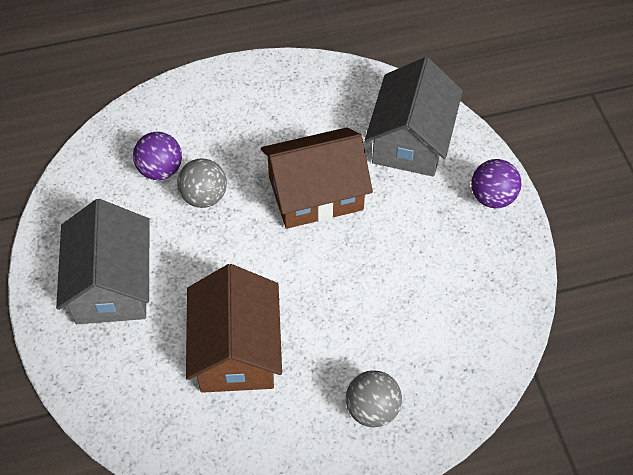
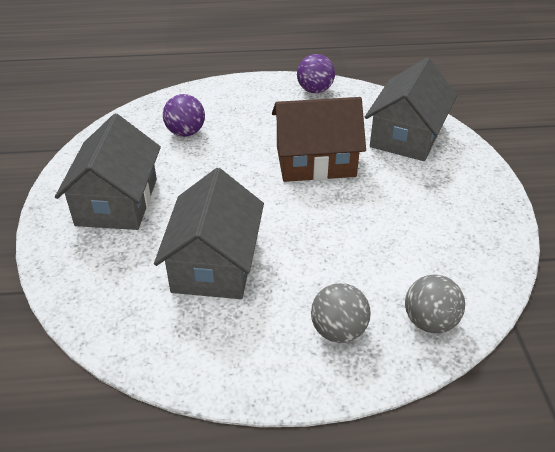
camera: 10 degrees right, 15 degrees down
grey ball [177,159,227,208] -> grey ball moved to [405,275,465,333]
brown house [186,264,282,393] -> grey house [154,168,264,299]
purple ball [471,159,521,208] -> purple ball moved to [297,54,335,93]

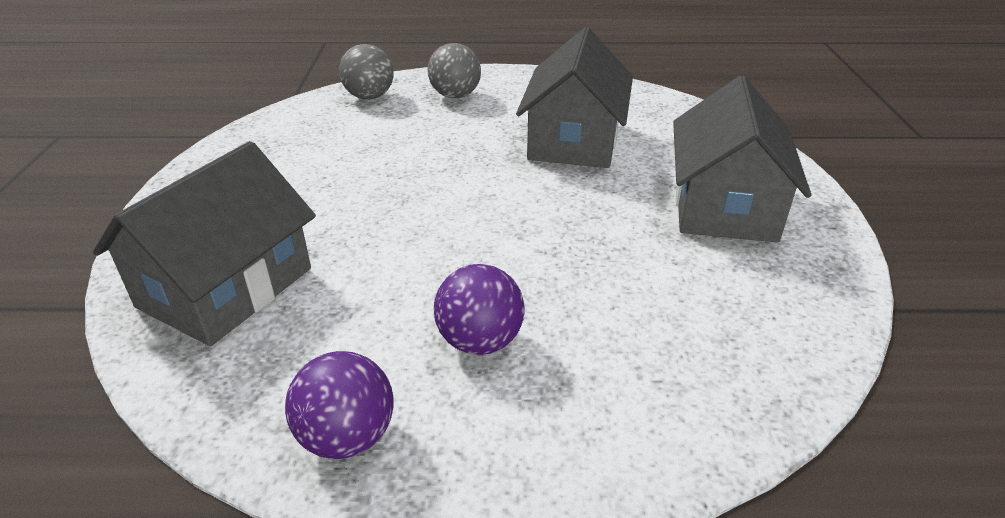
camera: 175 degrees left, 5 degrees down
purple ball [163,94,205,137] -> purple ball moved to [434,264,525,355]
brown house [272,97,366,182] -> none

